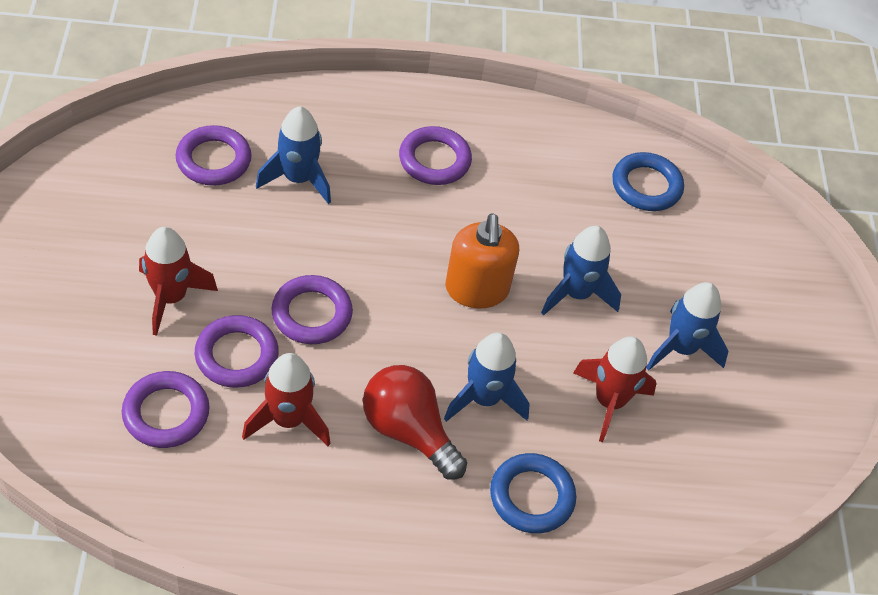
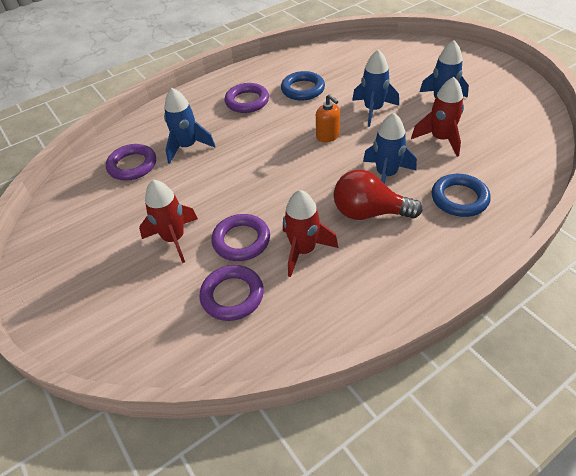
camera: 25 degrees left, 5 degrees down
purple ring [271,275,353,344] -> none
orange soap dispenser [445,213,519,308] -> orange soap dispenser [316,94,340,142], size x0.63
blue ring [612,152,684,211] -> blue ring moved to [281,71,325,101]

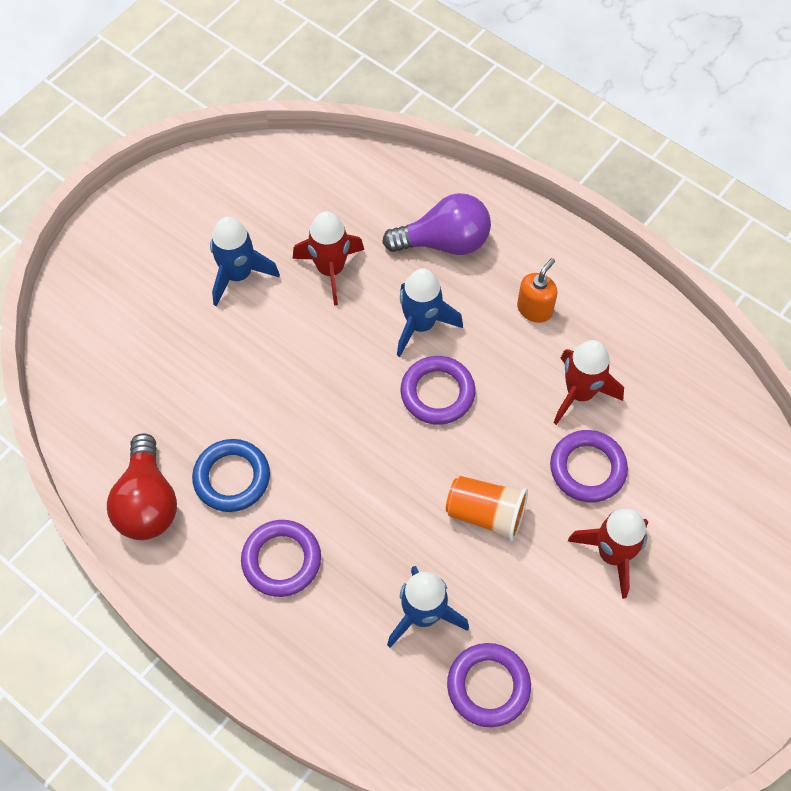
camera: 110 degrees left, 15 degrees up
purple ring [200,265,264,321] -> purple ring moved to [401,356,475,425]
orange soap dispenser [316,94,340,142] -> orange soap dispenser moved to [517,258,558,323]
red light bulb [334,170,422,220] -> red light bulb moved to [107,434,177,540]
blue rocket [352,50,399,127] -> none
blue ring [432,174,491,217] -> purple light bulb [382,193,491,255]
none -> orange cup [446,476,528,541]

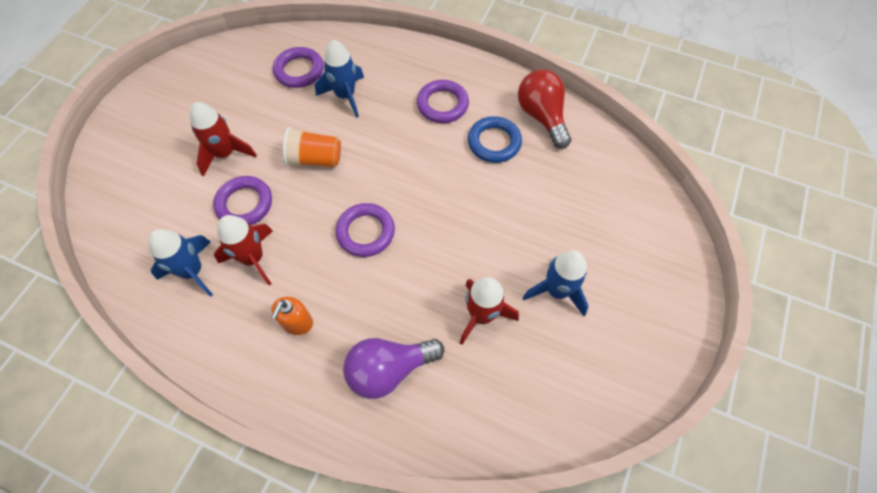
camera: 165 degrees right, 0 degrees up
blue rocket [397,269,463,357] -> blue rocket moved to [148,229,213,297]

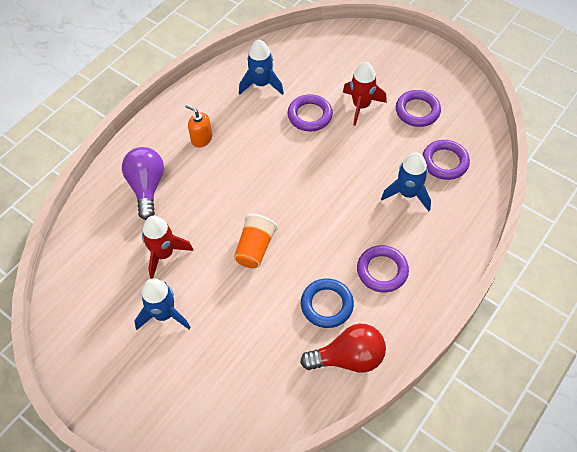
camera: 105 degrees right, 5 degrees down
red rocket [214,215,273,285] -> none
orange cup [283,127,341,167] -> orange cup moved to [234,214,278,268]
purple ring [336,203,395,257] -> purple ring moved to [396,90,441,127]

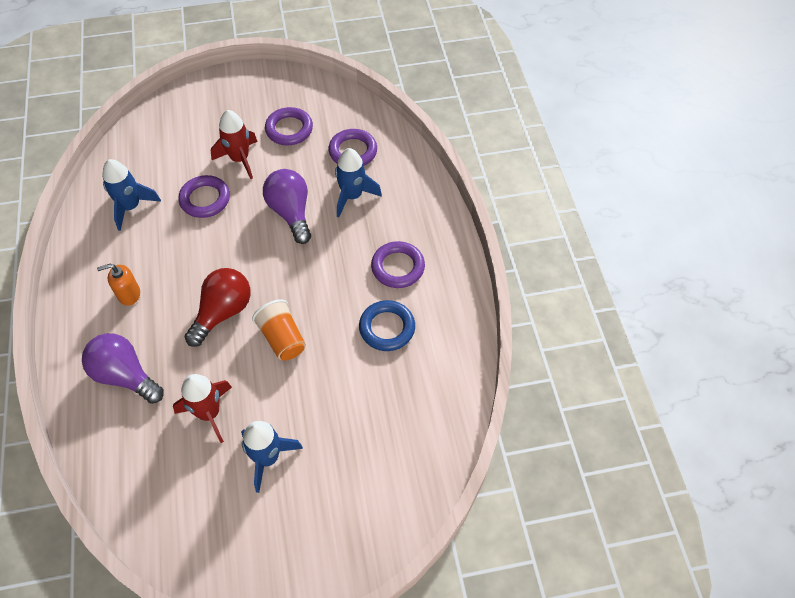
camera: 50 degrees left, 0 degrees up
red light bulb [300,324,386,373] -> red light bulb moved to [184,268,251,347]
none -> purple light bulb [263,169,311,244]

